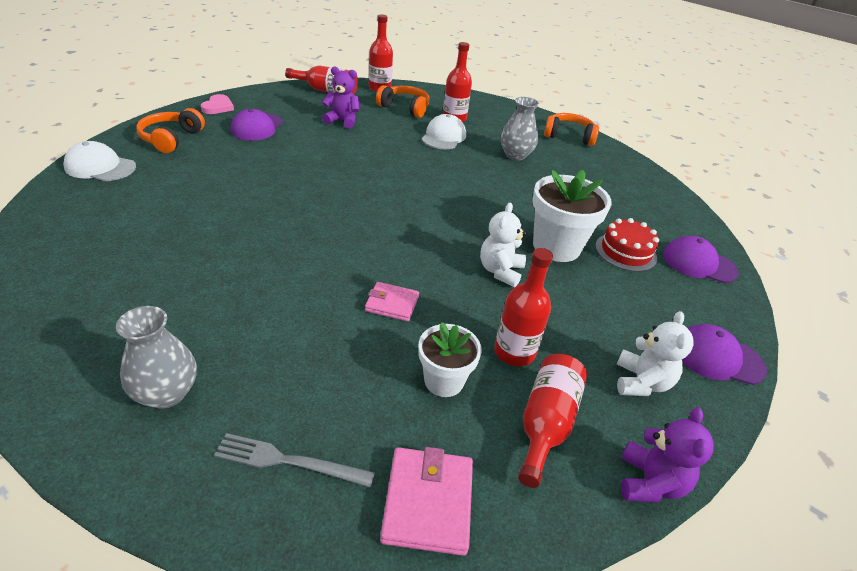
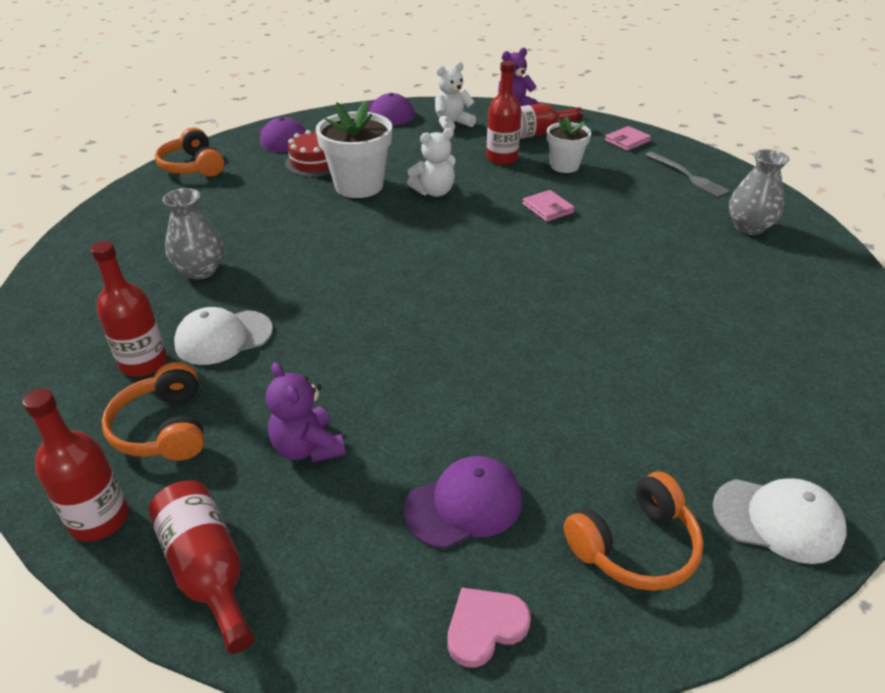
camera: 130 degrees left, 0 degrees up
white cap [63,141,136,181] -> white cap turned 45 degrees counterclockwise [713,478,846,564]
pink wallet [380,447,473,556] -> pink wallet [605,126,651,151], size x0.66
orange headphones [544,113,599,146] -> orange headphones moved to [155,128,224,177]

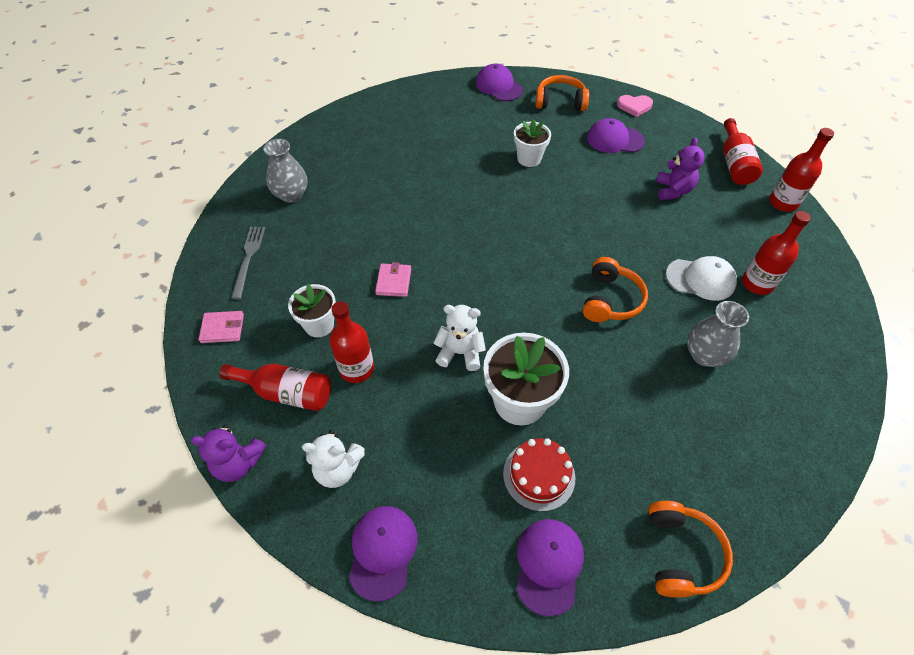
camera: 145 degrees left, 15 degrees up
orange headphones [101,362,204,461] -> orange headphones moved to [583,257,648,322]
white cap [713,478,846,564] -> purple cap [476,64,523,101]
none -> white flower pot [514,119,551,167]

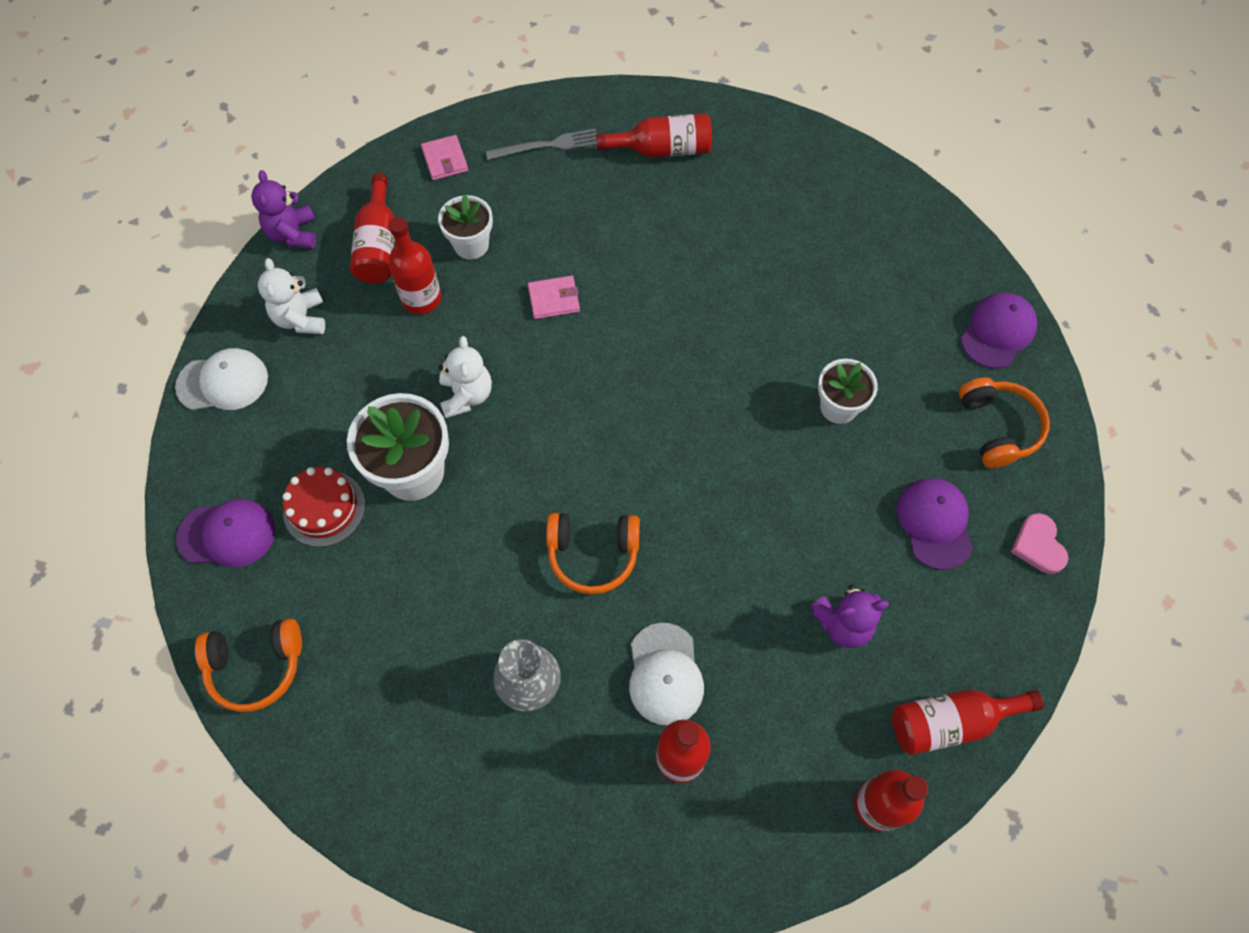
camera: 75 degrees right, 10 degrees up
grey vase [263,139,308,203] -> red bottle [596,113,712,158]
purple cap [349,506,418,602] -> white cap [175,348,268,410]

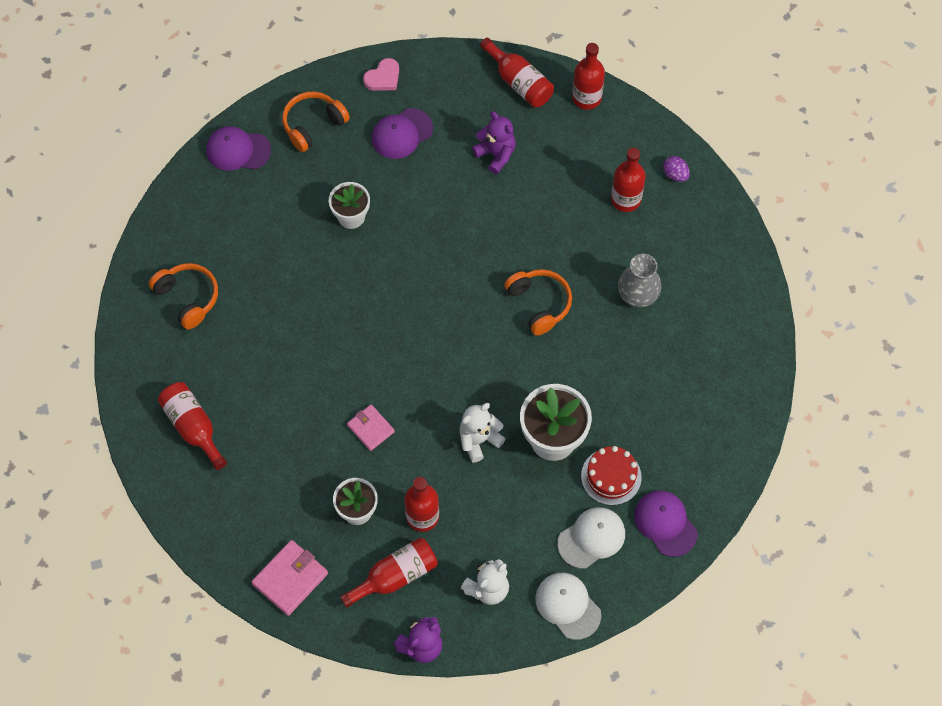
camera: 120 degrees left, 0 degrees up
orange headphones [195,618,302,712] -> orange headphones moved to [149,263,218,329]
pink wallet [421,135,468,180] -> pink wallet [251,540,328,616], size x1.53
grey fork [486,129,597,160] -> none
white cap [629,623,704,725] -> white cap moved to [558,507,625,568]
none -> purple egg [663,156,690,182]

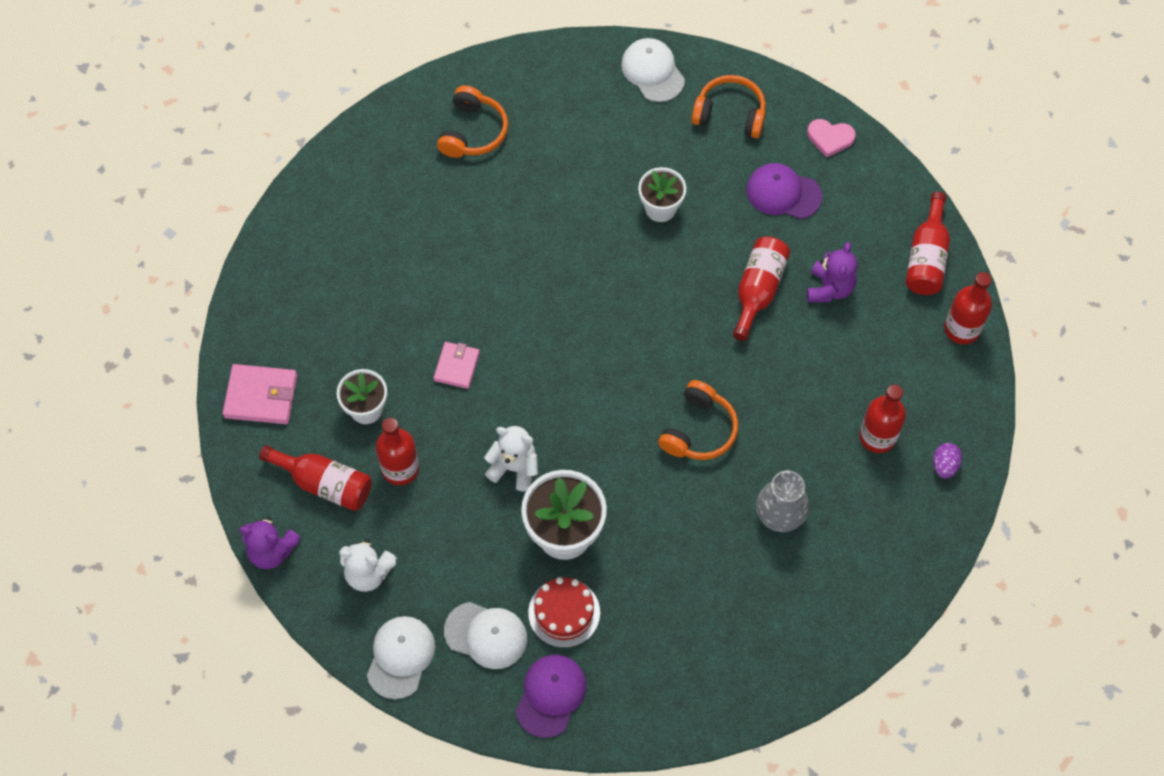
camera: 55 degrees right, 0 degrees up
red bottle [158,382,227,470] -> red bottle moved to [733,236,790,341]
purple cap [206,126,271,171] -> white cap [621,38,685,102]

